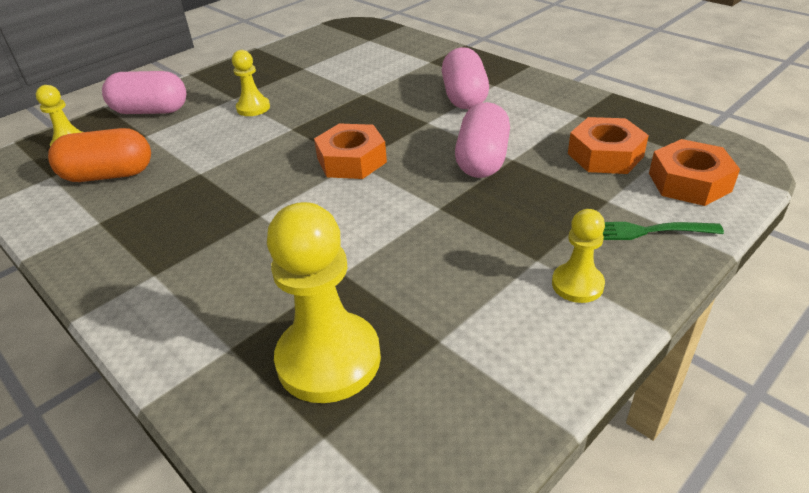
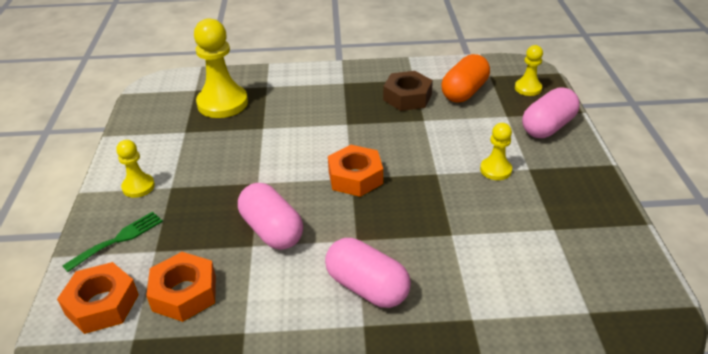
camera: 130 degrees right, 0 degrees up
none -> brown nut [383,71,433,111]

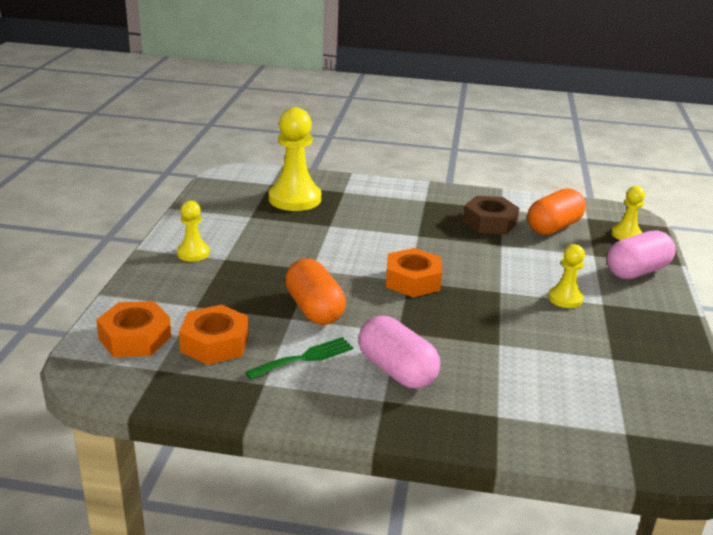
camera: 10 degrees right, 10 degrees down
green fork [62,212,163,272] -> green fork moved to [246,337,354,379]
pink capsule [238,183,303,250] -> orange capsule [285,259,346,325]

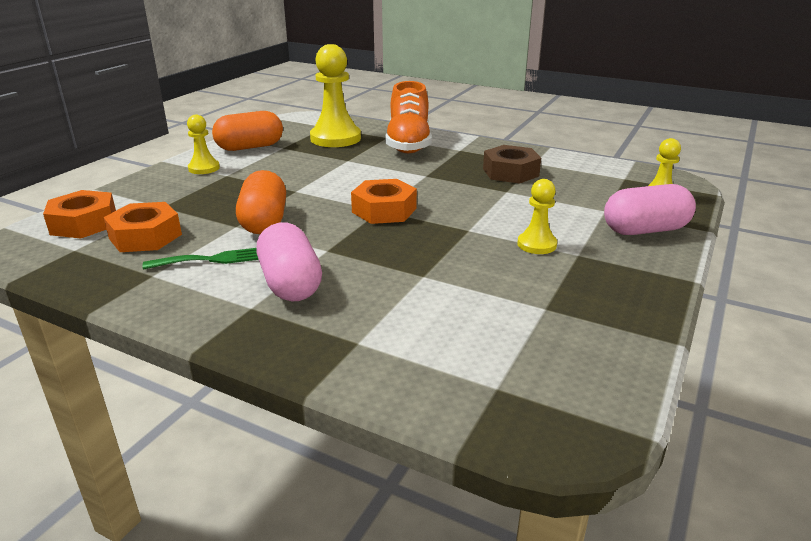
camera: 20 degrees right, 0 degrees up
orange capsule [527,188,586,235] -> orange capsule moved to [212,111,283,151]
none -> orange shoe [385,81,432,153]

